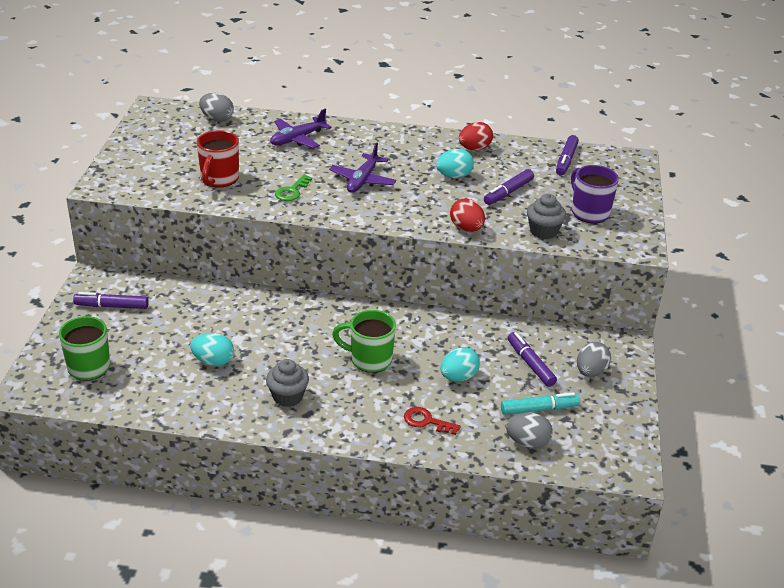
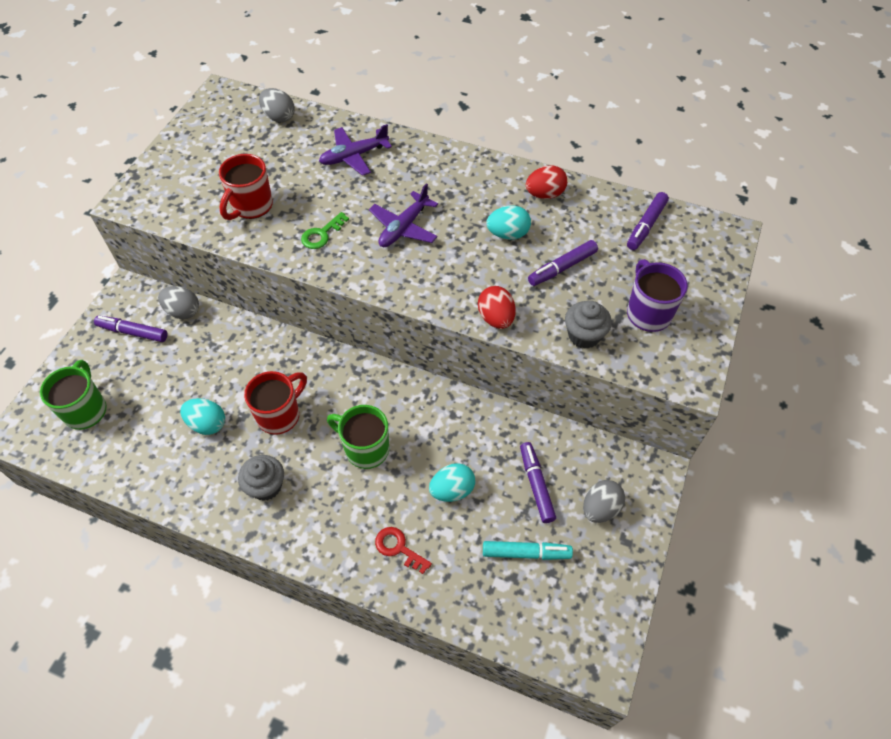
camera: 15 degrees right, 20 degrees up
grey egg [506,412,553,449] -> grey egg moved to [158,286,199,319]
none -> red mug [244,371,307,435]

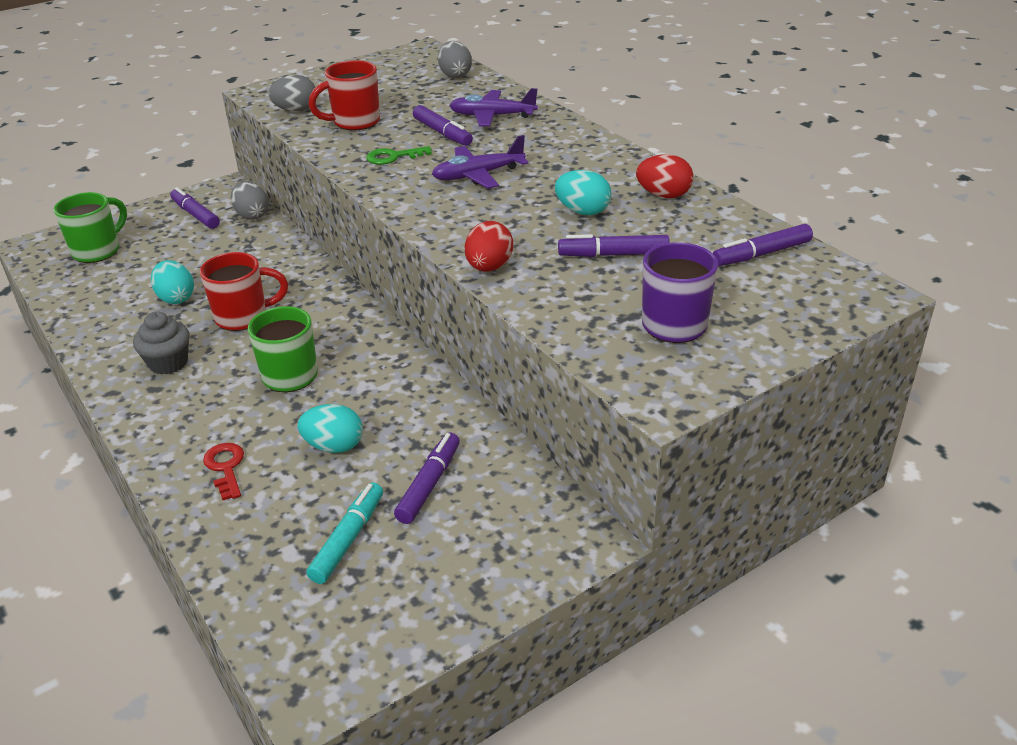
camera: 35 degrees right, 20 degrees down
turquoise marker [483,541,573,560] -> turquoise marker turned 105 degrees counterclockwise [306,483,383,584]
grey cupcake [565,301,612,349] -> none
grey egg [583,480,625,523] -> grey egg moved to [268,75,315,112]
none -> purple marker [413,105,473,146]

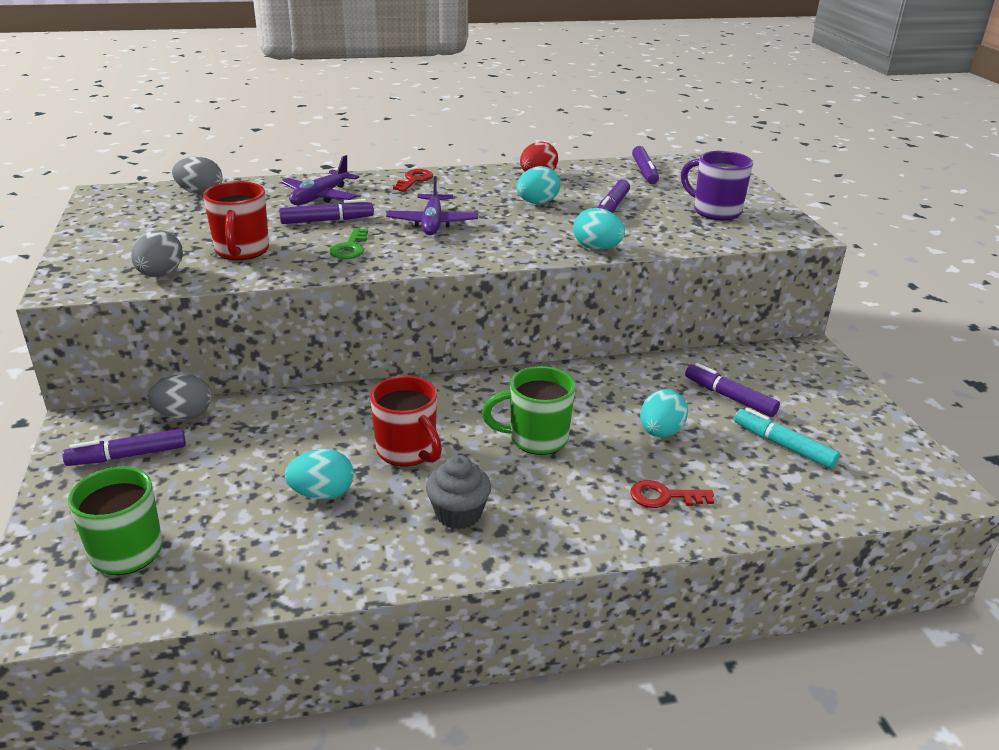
camera: 70 degrees left, 5 degrees down
red mug [200,252,288,331] -> red mug turned 135 degrees clockwise [370,376,442,466]
red egg [465,221,513,272] -> turquoise egg [573,208,625,250]
none -> red key [393,169,433,192]

